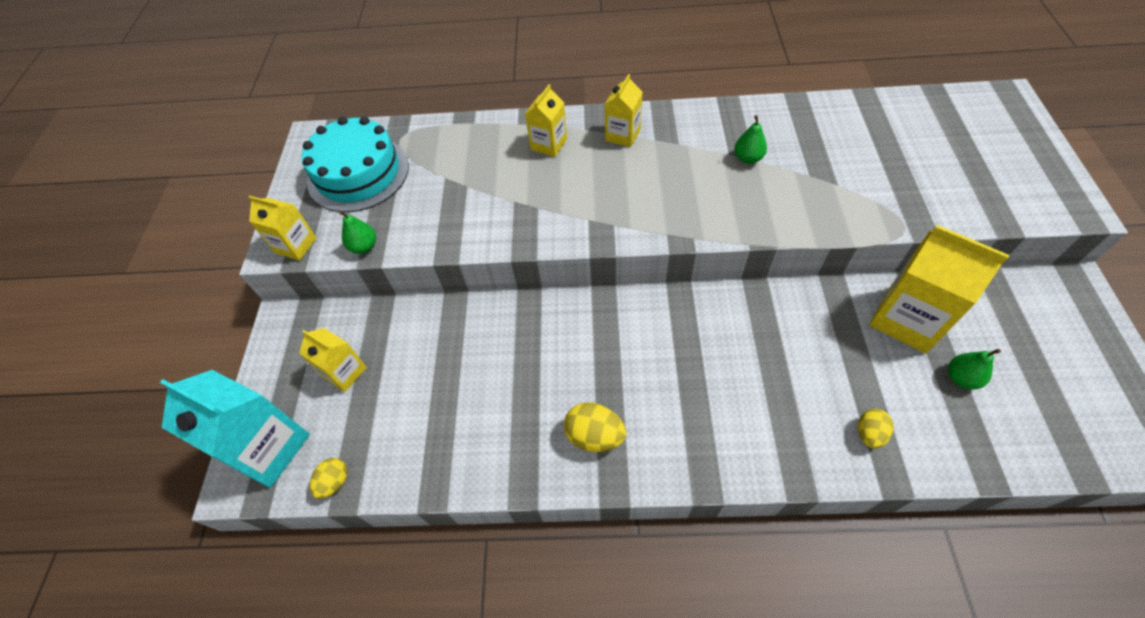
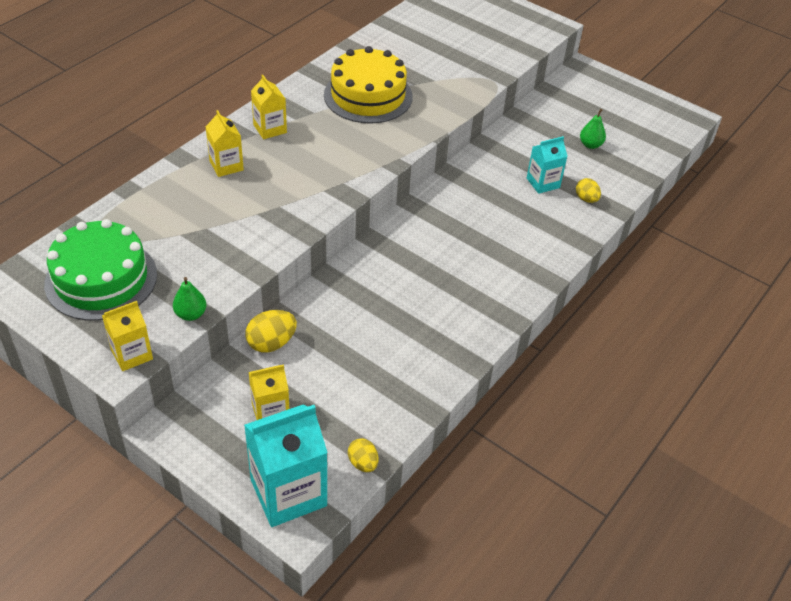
camera: 60 degrees left, 10 degrees down
turquoise cake [302,116,409,212] -> green cake [44,219,157,321]
yellow egg [564,402,626,452] -> yellow egg moved to [245,310,297,353]
green pear [735,115,767,164] -> yellow cake [324,46,413,124]
yellow carton [869,225,1009,354] -> none
none -> turquoise carton [527,136,568,194]

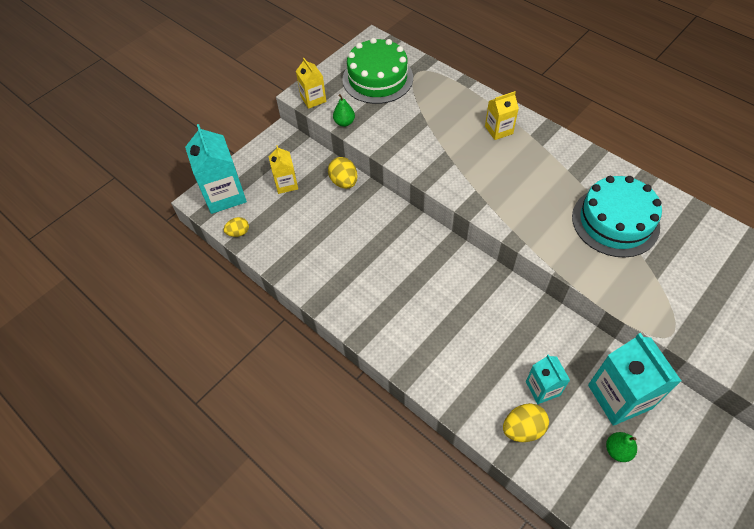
camera: 100 degrees right, 10 degrees up
yellow carton [251,75,287,139] -> none
yellow cake [324,46,413,124] -> turquoise cake [572,176,662,258]
yellow egg [576,178,601,203] -> yellow egg [503,403,549,442], size x1.53
none -> turquoise carton [588,333,681,426]

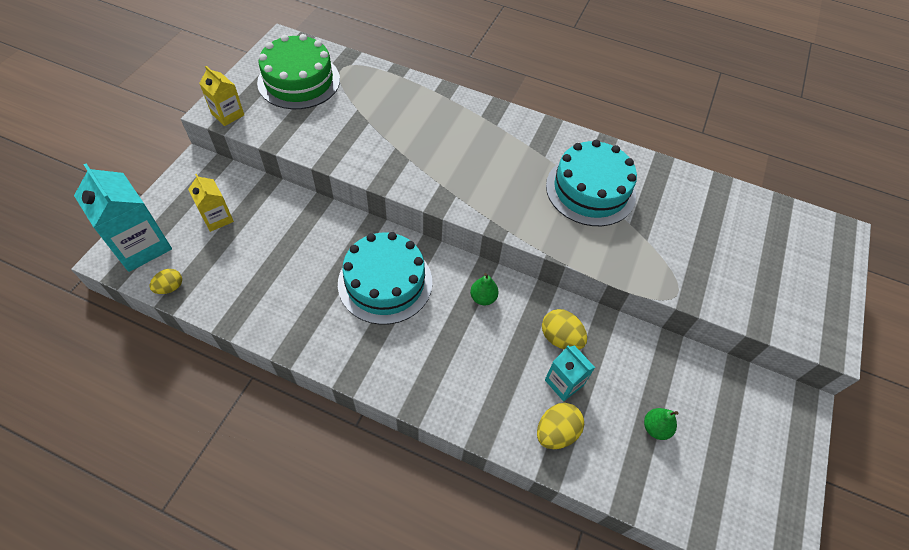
camera: 25 degrees left, 0 degrees up
yellow egg [328,157,358,189] -> yellow egg moved to [542,309,587,350]
green pear [333,94,355,127] -> green pear moved to [470,273,499,305]
yellow carton [485,91,519,140] -> none
turquoise carton [588,333,681,426] -> none
none -> turquoise cake [338,232,432,325]

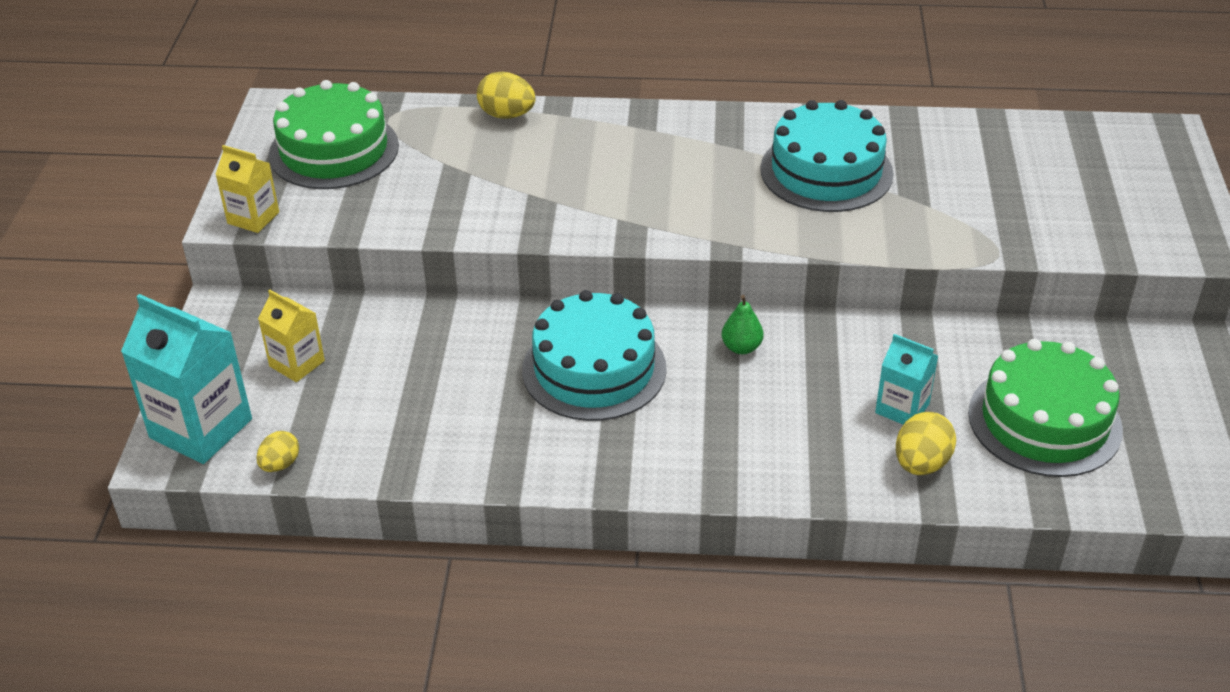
camera: 15 degrees left, 15 degrees down
yellow egg [542,309,587,350] -> yellow egg moved to [477,72,536,119]
green pear [644,408,679,440] -> green cake [968,339,1123,477]

